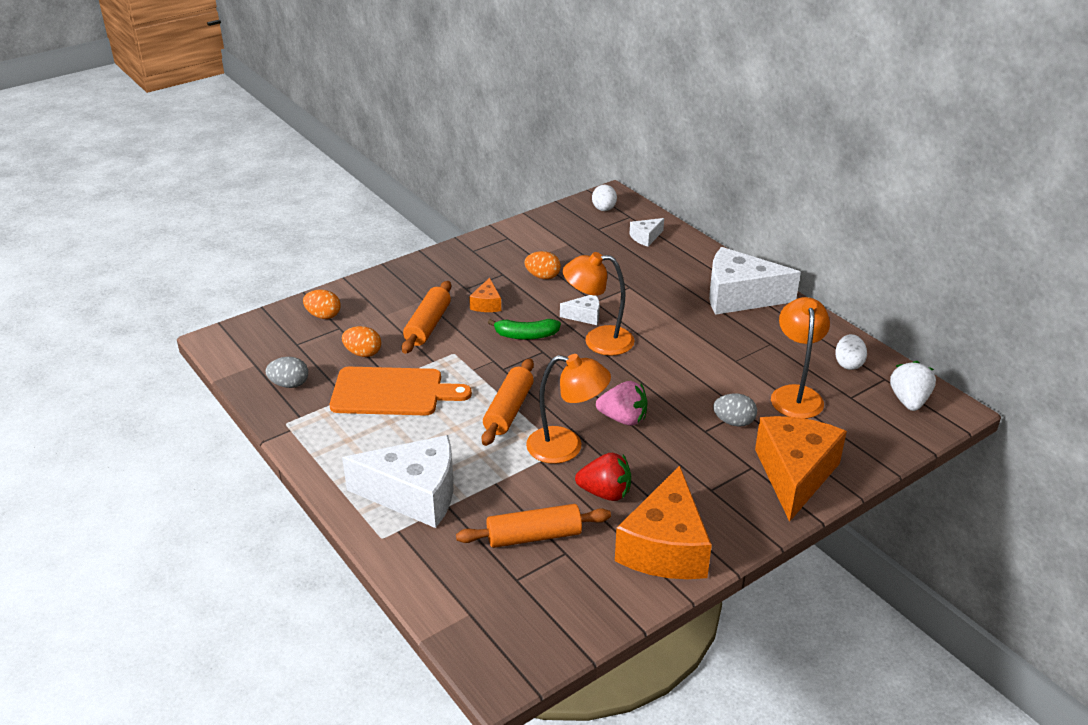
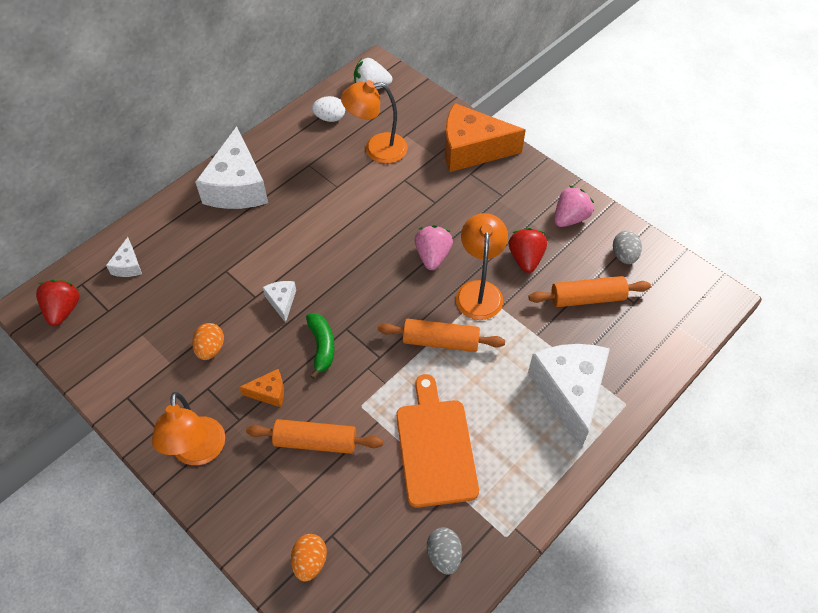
camera: 100 degrees left, 20 degrees up
orange egg [342,326,381,357] -> none
orange rolling pin [456,504,611,548] -> orange rolling pin turned 75 degrees counterclockwise [528,276,651,307]
orange lamp [563,252,635,356] -> orange lamp moved to [152,392,225,465]
white egg [592,185,617,211] -> red strawberry [36,279,80,326]
orange cheese [615,465,712,579] -> pink strawberry [554,186,594,227]
white cheese [629,218,664,247] -> white cheese turned 45 degrees clockwise [106,237,142,277]
grey egg [713,394,757,426] -> grey egg moved to [613,231,642,264]

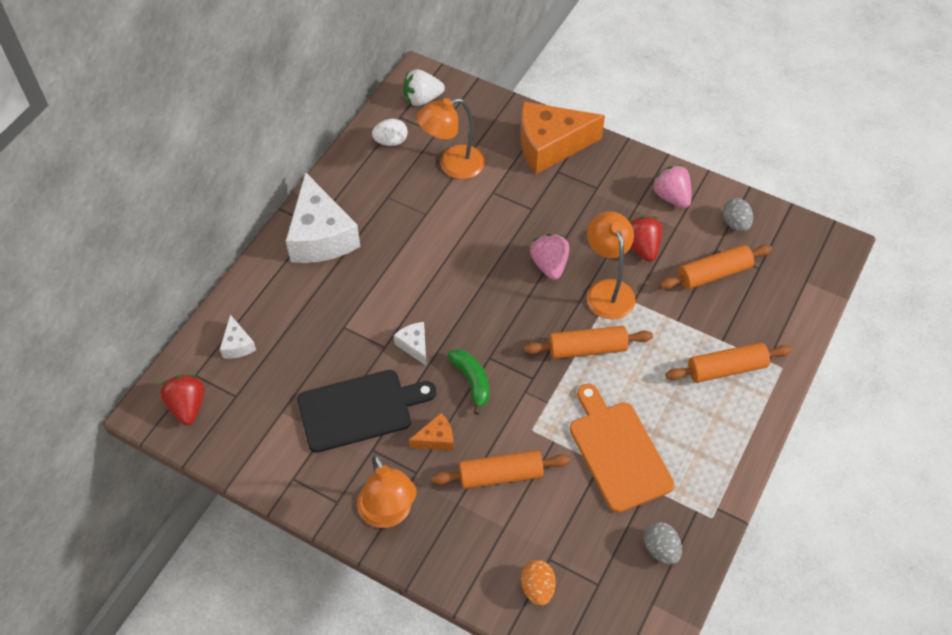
camera: 15 degrees left, 0 degrees up
orange egg [192,323,224,360] -> black cutting board [297,370,436,453]
white cheese [528,344,610,448] -> orange rolling pin [666,342,792,383]
pink strawberry [554,186,594,227] -> pink strawberry turned 60 degrees counterclockwise [651,165,692,208]

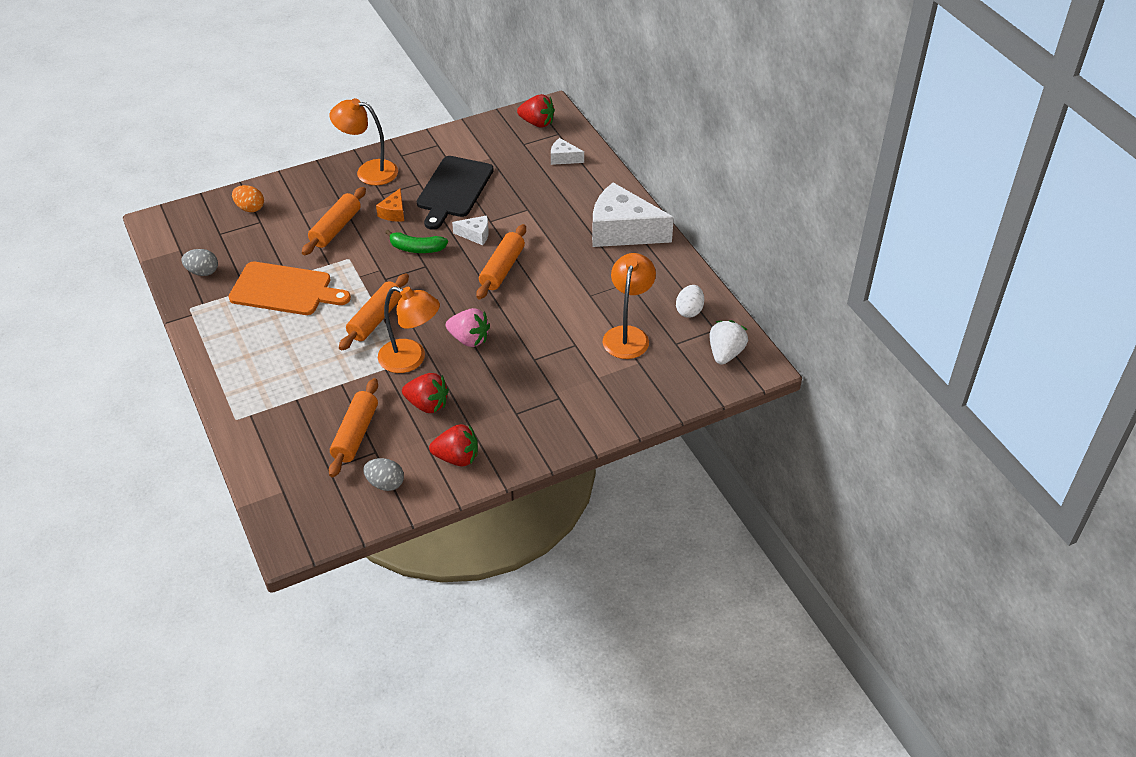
camera: 125 degrees right, 10 degrees down
orange cheese [520,101,605,174] -> none
pink strawberry [651,165,692,208] -> red strawberry [429,424,478,467]
orange rolling pin [666,342,792,383] -> orange rolling pin moved to [476,224,526,299]

